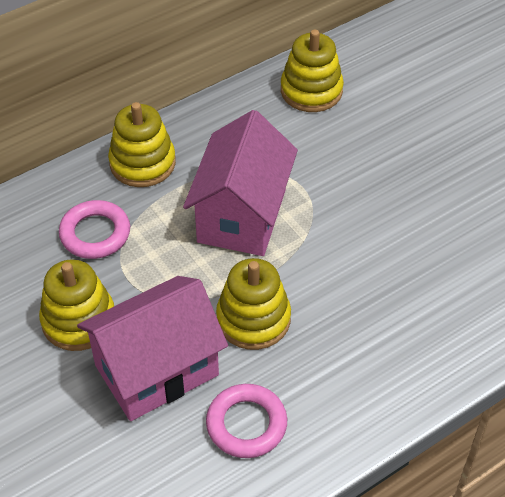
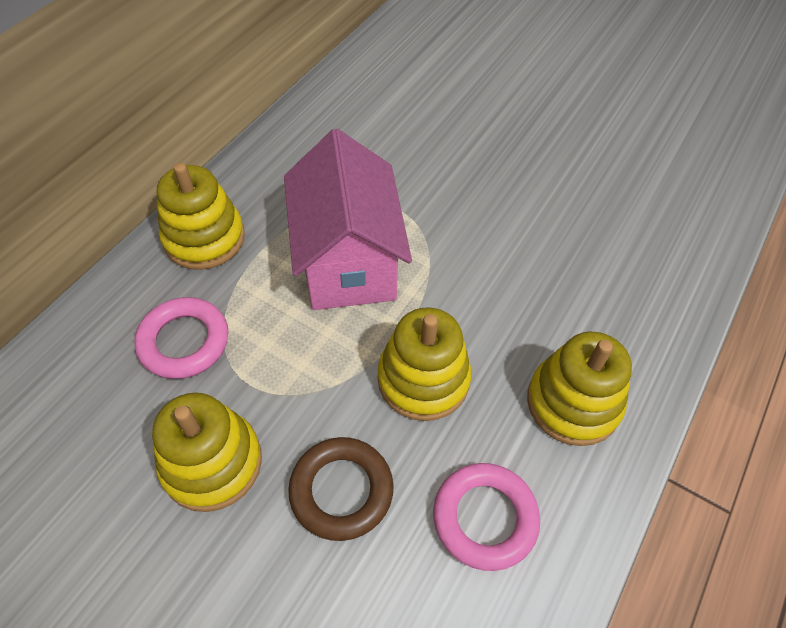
camera: 25 degrees left, 5 degrees up
pink house [77,276,228,421] -> brown ring [288,437,394,541]
yellow stacking toy [281,30,344,112] -> yellow stacking toy moved to [527,332,632,446]

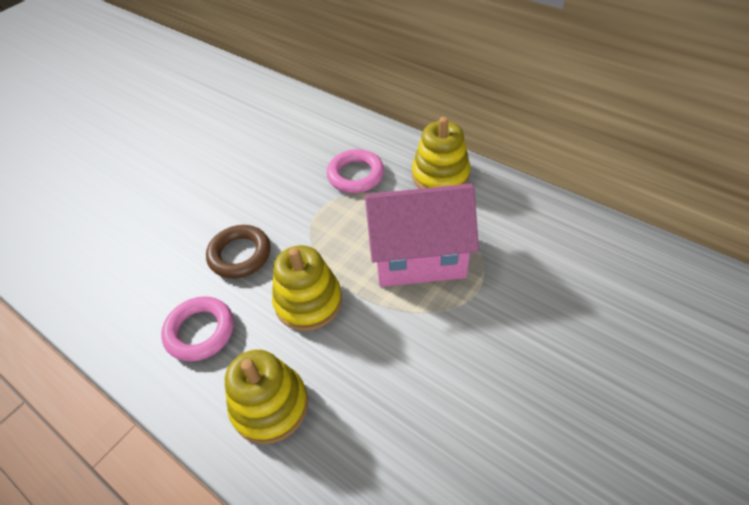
camera: 100 degrees right, 5 degrees down
yellow stacking toy [152,393,262,512] -> none

